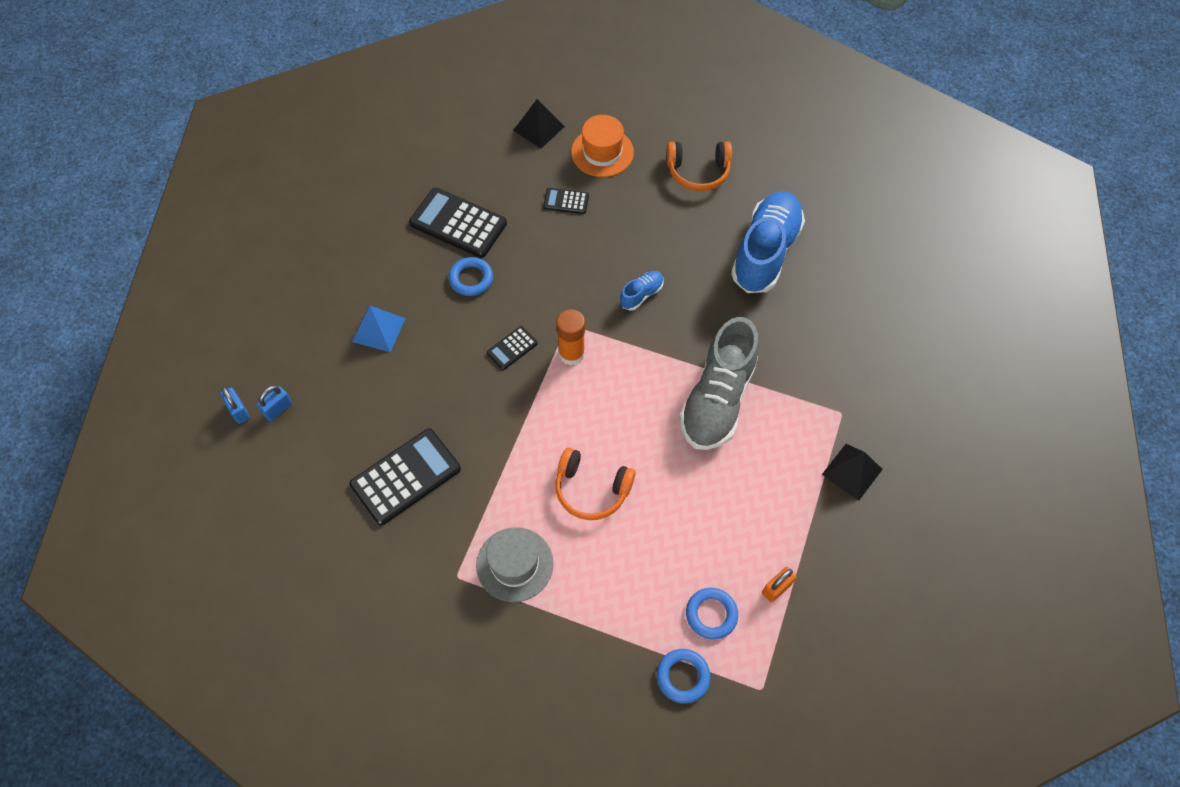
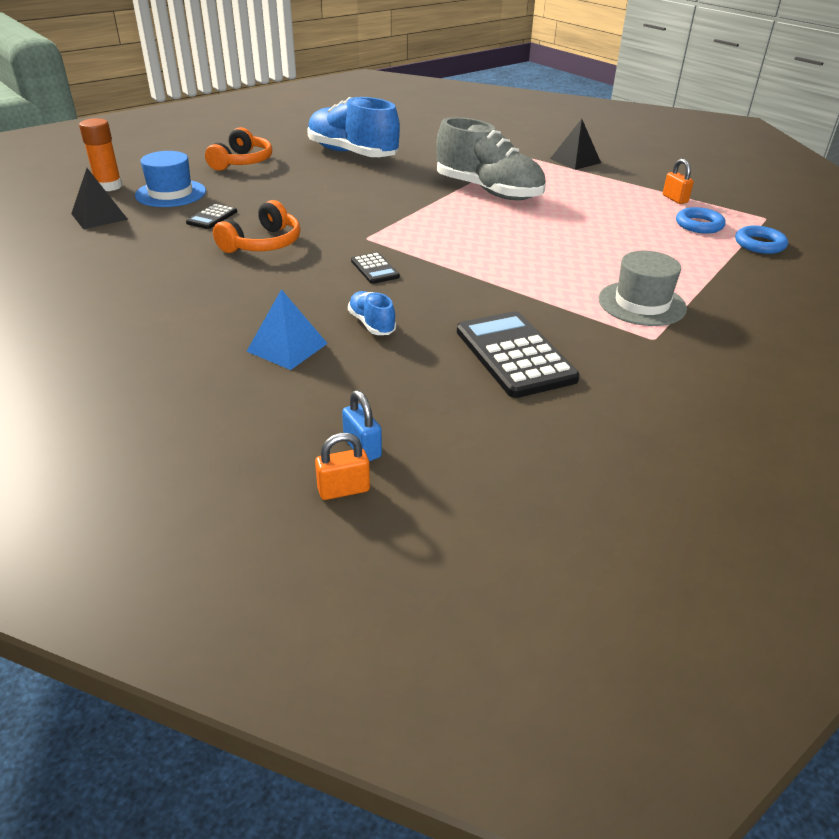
camera: 75 degrees left, 25 degrees down
blue padlock [220,387,250,424] -> orange padlock [315,433,370,500]
black calculator [409,188,507,258] -> none
blue ring [449,257,493,296] -> none
orange headphones [555,448,636,520] -> orange headphones moved to [213,200,300,253]
orange glue stick [556,309,585,365] -> orange glue stick moved to [79,118,122,191]
orange hat [571,115,634,177] -> blue hat [135,151,206,207]
blue shoe [620,271,663,311] -> blue shoe moved to [348,291,396,335]

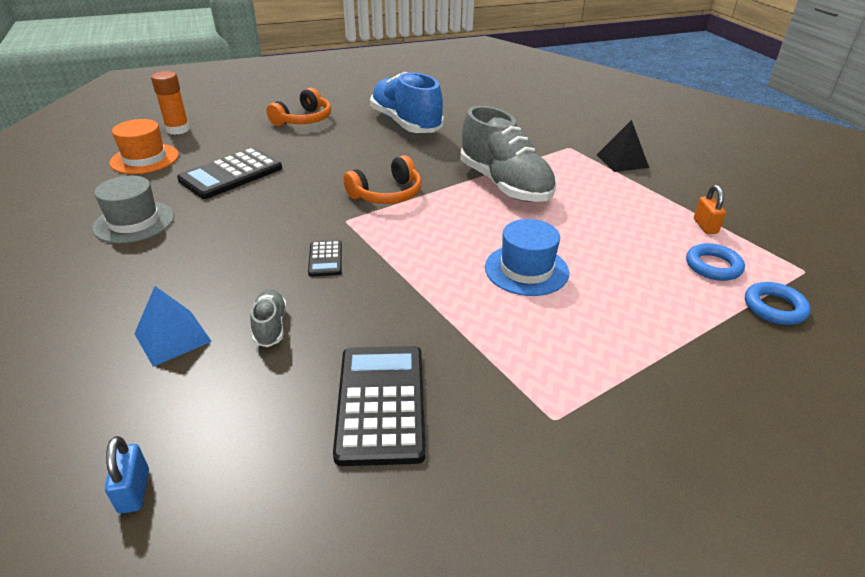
camera: 20 degrees right, 0 degrees up
black pyramid [71,168,128,229] -> orange hat [109,119,179,174]
blue hat [135,151,206,207] -> blue hat moved to [485,219,569,296]
black calculator [186,204,237,229] -> black calculator [177,148,282,199], size x2.00
orange headphones [213,200,300,253] -> orange headphones moved to [343,155,422,204]
orange padlock [315,433,370,500] -> none
blue shoe [348,291,396,335] -> grey shoe [250,290,287,347]
grey hat [599,251,687,326] -> grey hat moved to [92,176,174,243]

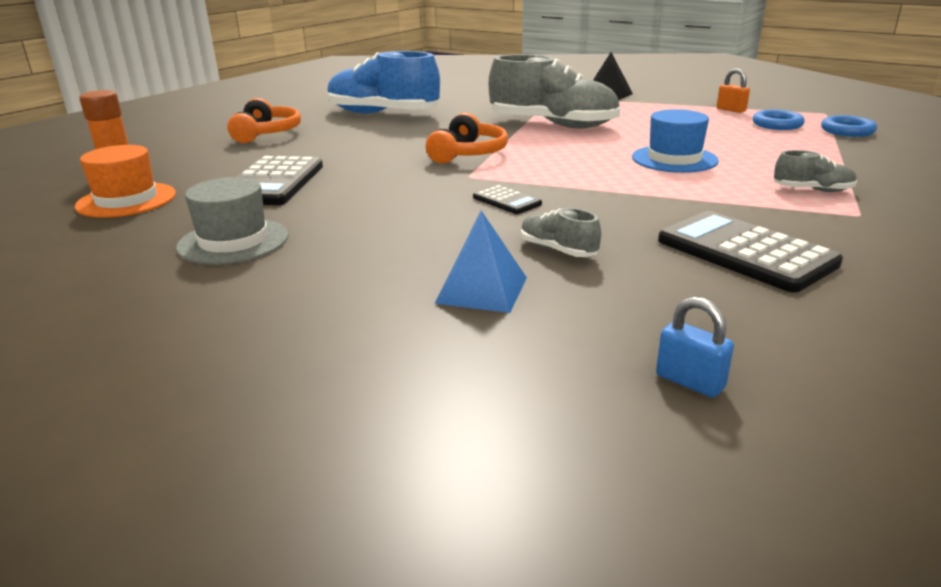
camera: 35 degrees left, 10 degrees down
none -> grey shoe [774,150,857,192]

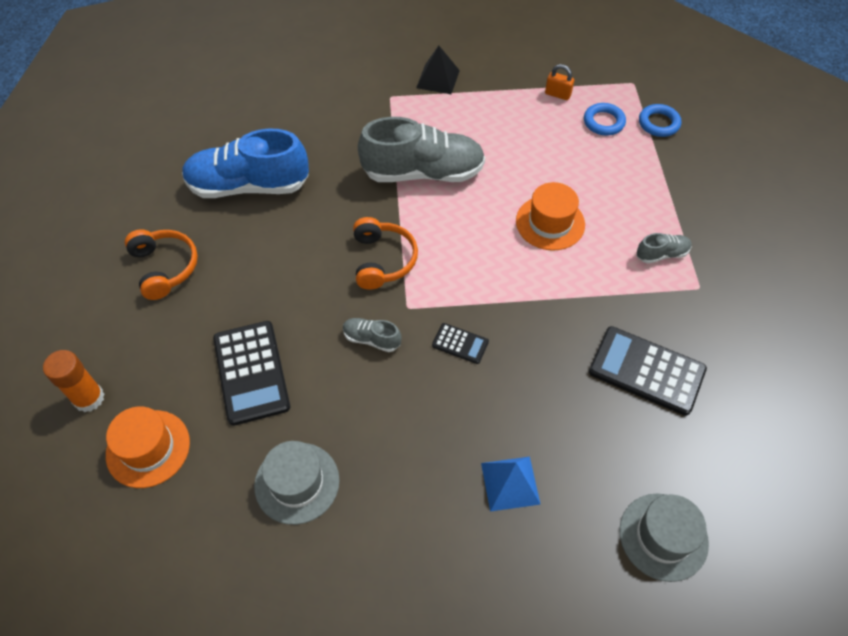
camera: 25 degrees left, 30 degrees up
grey shoe [521,208,601,257] -> grey shoe moved to [343,318,402,352]
blue hat [632,109,719,173] -> orange hat [516,182,585,251]
blue padlock [656,297,734,397] -> grey hat [619,494,709,582]

